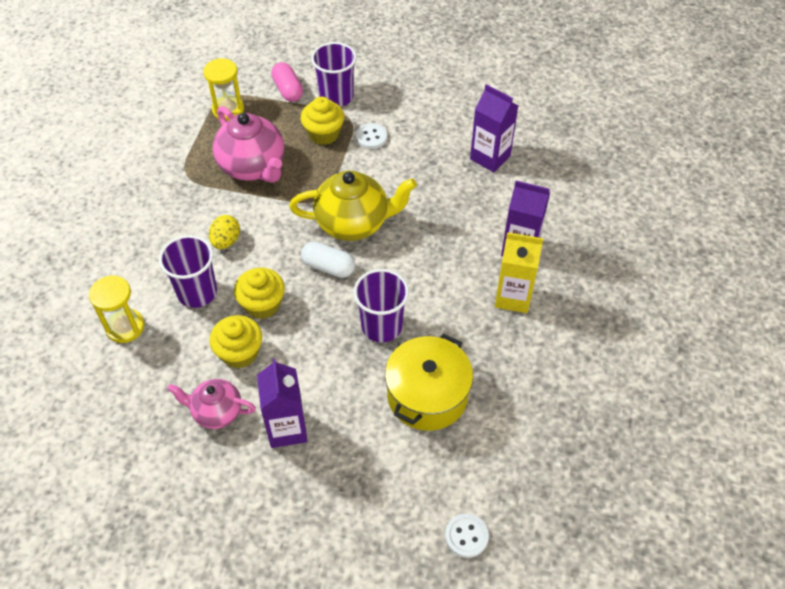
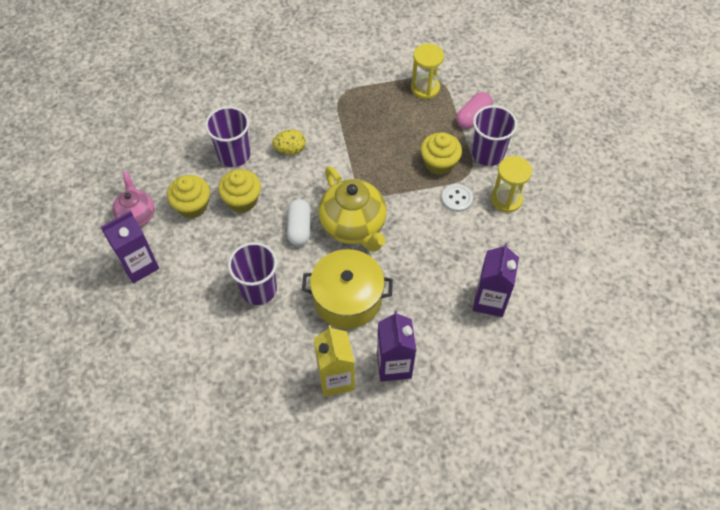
camera: 65 degrees right, 5 degrees up
yellow hourglass [89,275,144,343] -> yellow hourglass moved to [491,156,532,213]
pink teapot [213,106,284,183] -> none
yellow pot [385,334,473,431] -> yellow pot moved to [302,249,393,329]
white button [445,514,489,558] -> none

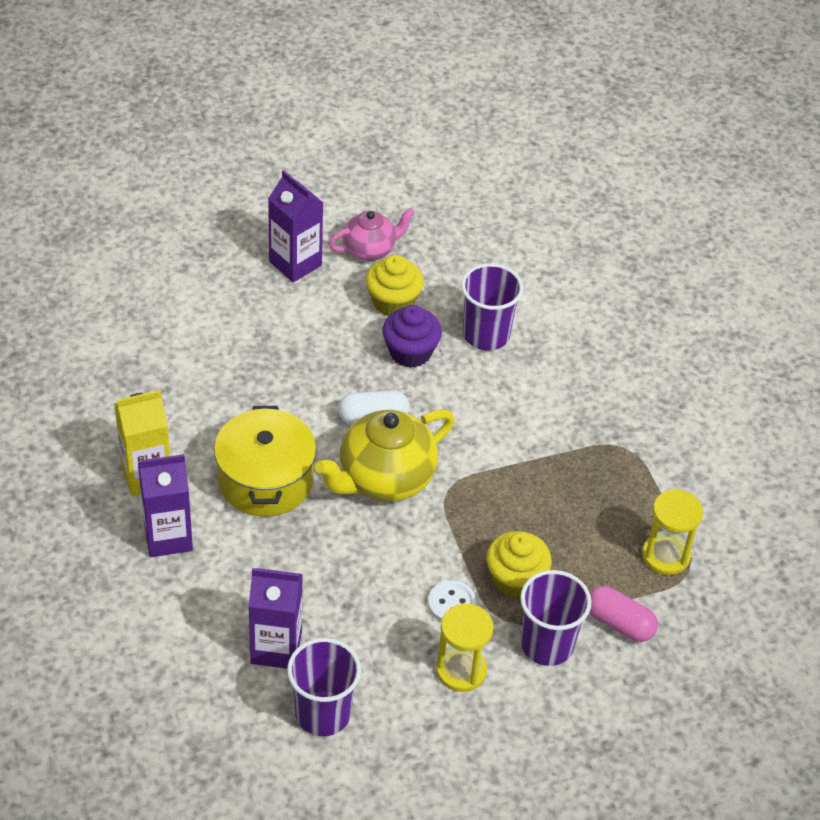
camera: 80 degrees right, 10 degrees down
yellow cupcake [218,169,261,213] -> purple cupcake [382,305,442,368]
purple cup [228,242,277,305] -> purple cup moved to [287,638,361,736]
yellow egg [272,130,306,155] -> none

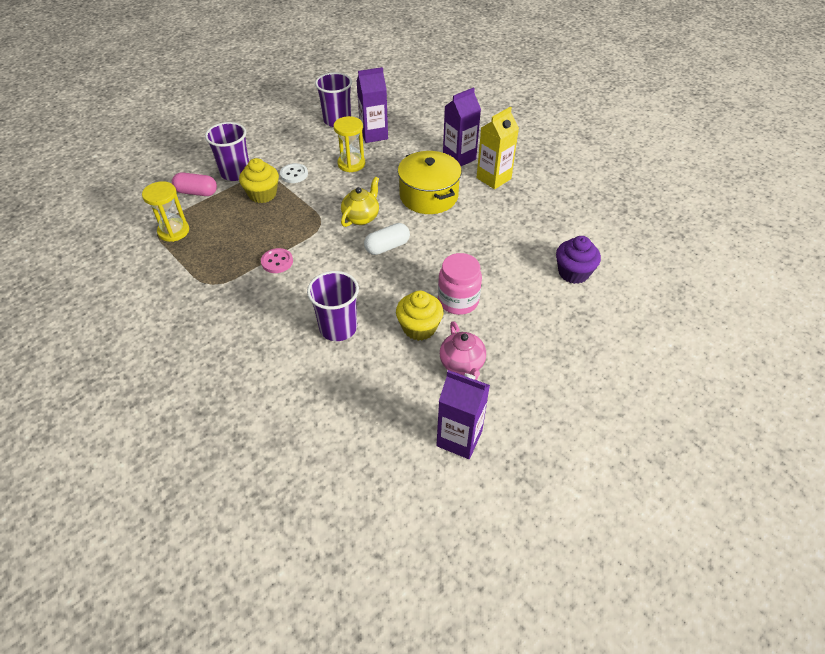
camera: 160 degrees right, 0 degrees up
purple carton [268,170,323,282] -> purple carton moved to [436,370,490,459]
yellow teapot [315,409,455,502] -> yellow teapot [341,177,379,227], size x0.60
pink teapot [329,208,415,261] -> pink teapot turned 60 degrees counterclockwise [440,321,486,380]
purple cupcake [382,305,442,368] -> purple cupcake moved to [556,236,601,284]
yellow hourglass [436,603,494,692] -> yellow hourglass moved to [334,116,365,172]
none -> pink button [261,248,293,273]
none -> pink jar [438,253,482,315]

